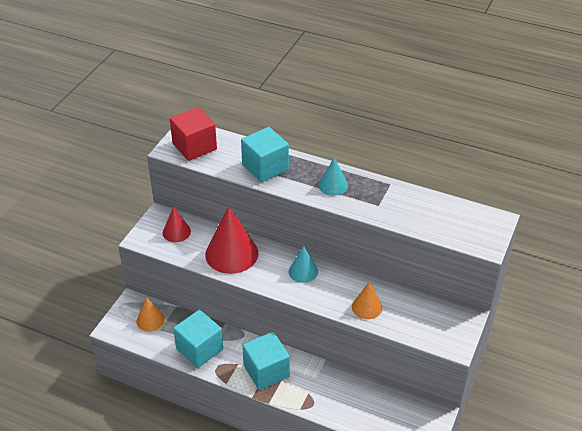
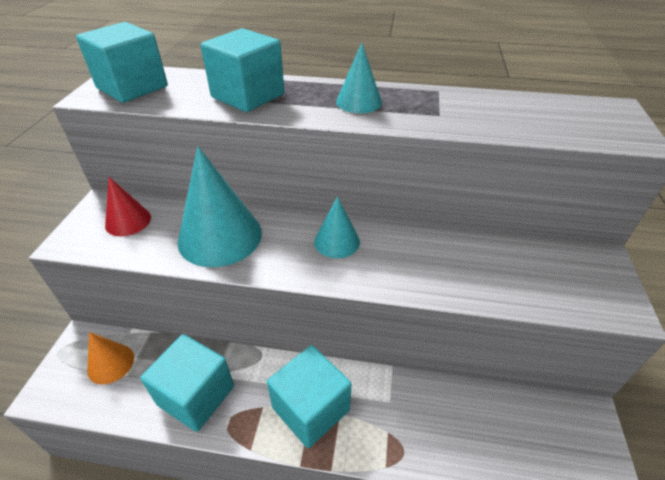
camera: 15 degrees left, 0 degrees up
red cube [170,107,217,161] -> turquoise cube [76,22,168,103]
red cone [205,205,258,274] -> turquoise cone [178,146,262,267]
orange cone [352,282,382,319] -> none

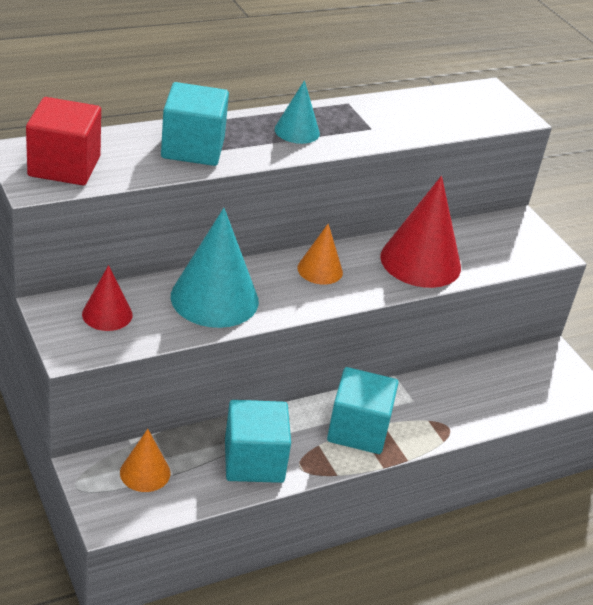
camera: 40 degrees left, 5 degrees down
turquoise cube [76,22,168,103] -> red cube [26,97,101,185]
turquoise cone [314,196,360,258] -> orange cone [297,224,343,285]
none -> red cone [380,176,461,288]

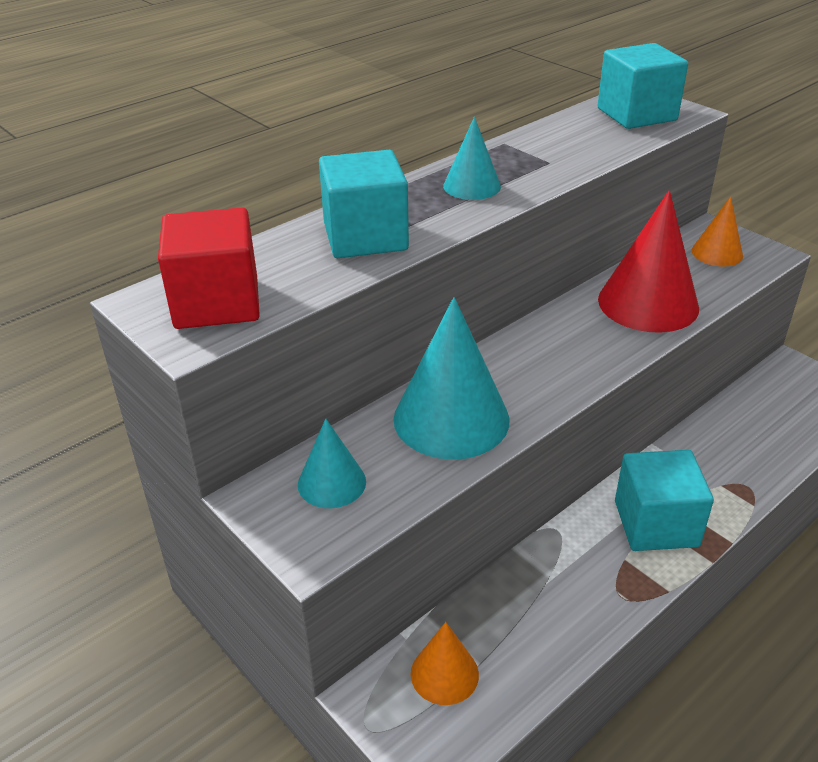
camera: 10 degrees left, 0 degrees up
red cone [82,265,132,331] -> turquoise cone [298,418,366,508]
turquoise cube [225,400,291,483] -> turquoise cube moved to [597,43,688,129]
orange cone [297,224,343,285] -> orange cone moved to [692,197,743,266]

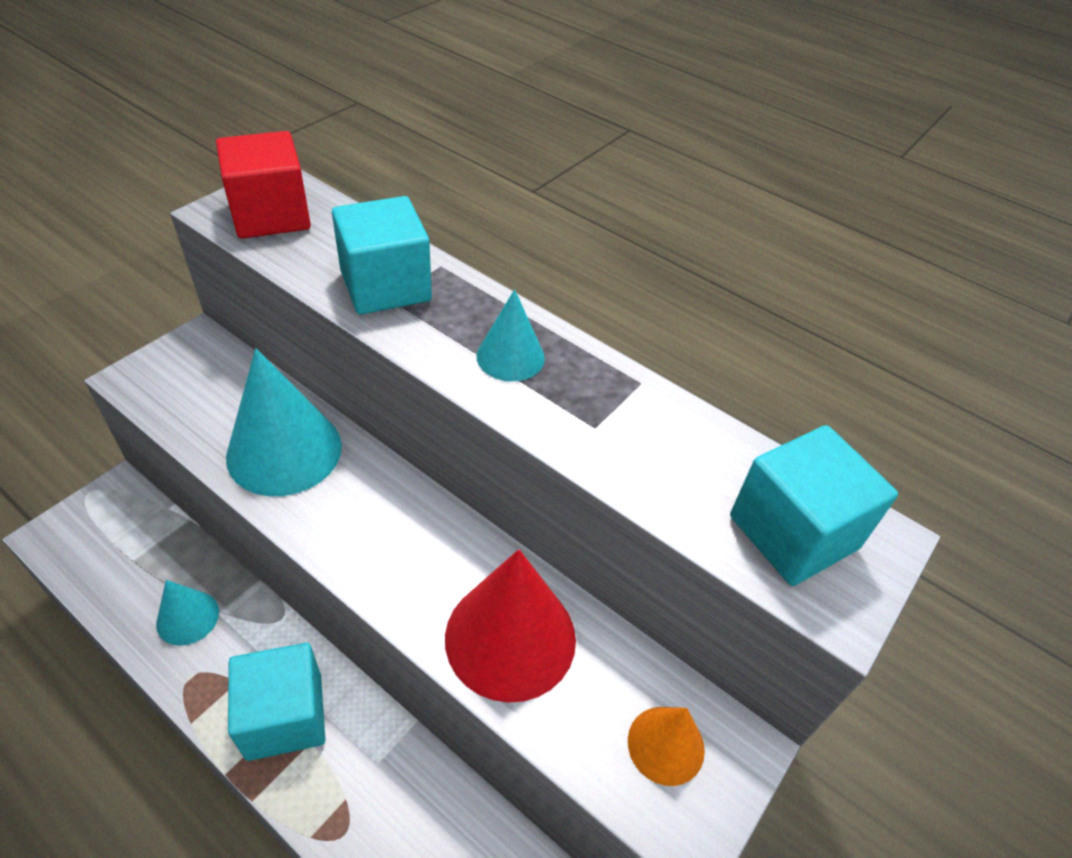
camera: 75 degrees right, 10 degrees up
turquoise cone [298,418,366,508] -> turquoise cone moved to [156,580,219,646]
orange cone [411,622,479,705] -> none

